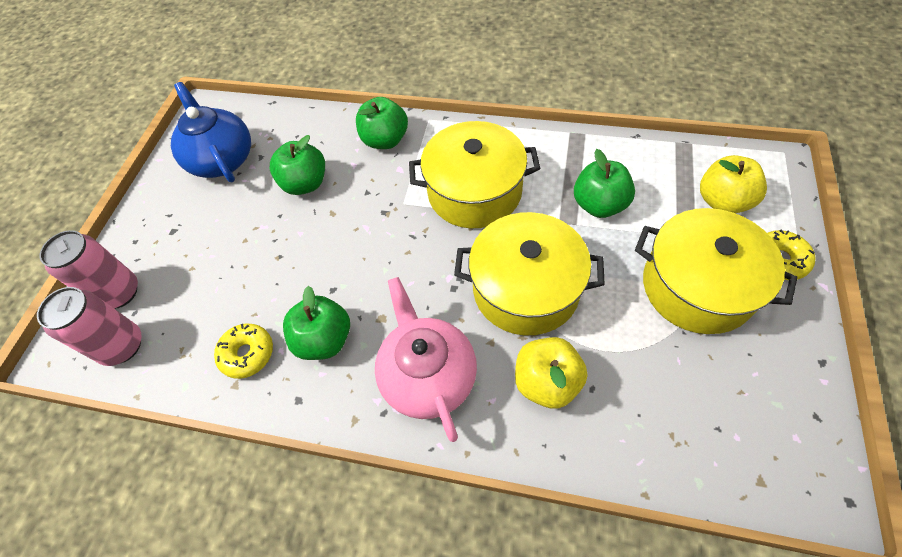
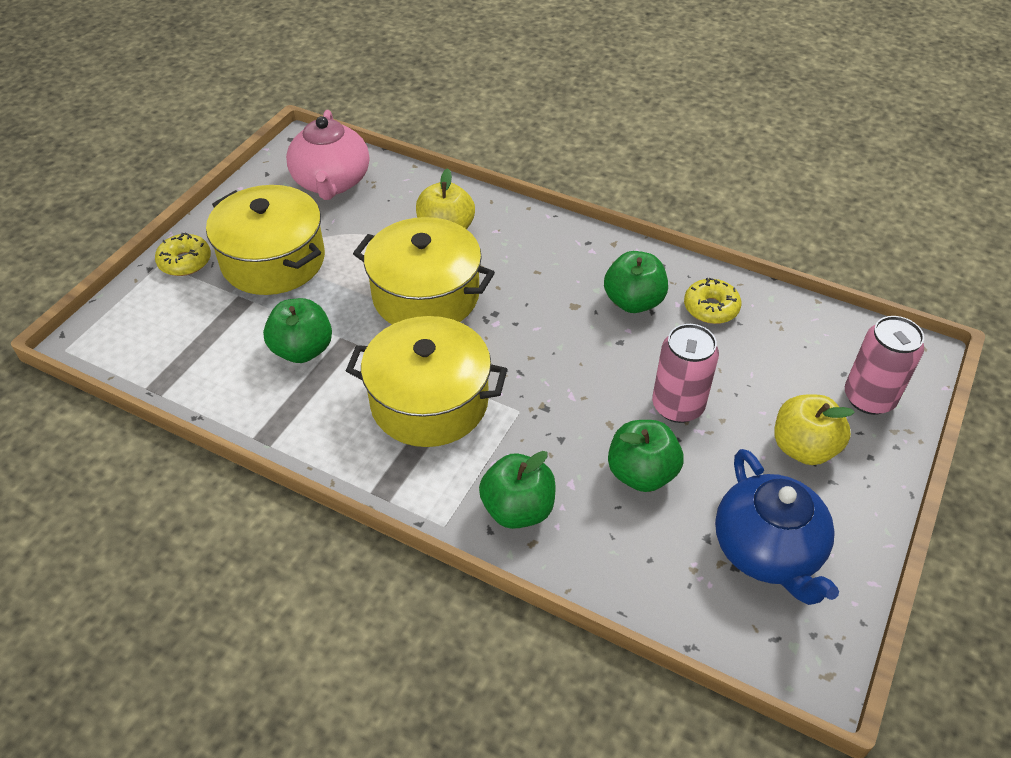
camera: 170 degrees left, 10 degrees down
pink can [37,287,142,366] -> pink can moved to [652,324,719,423]
pink teapot [375,277,477,442] -> pink teapot moved to [286,110,369,200]
yellow apple [700,155,767,214] -> yellow apple moved to [774,394,855,465]

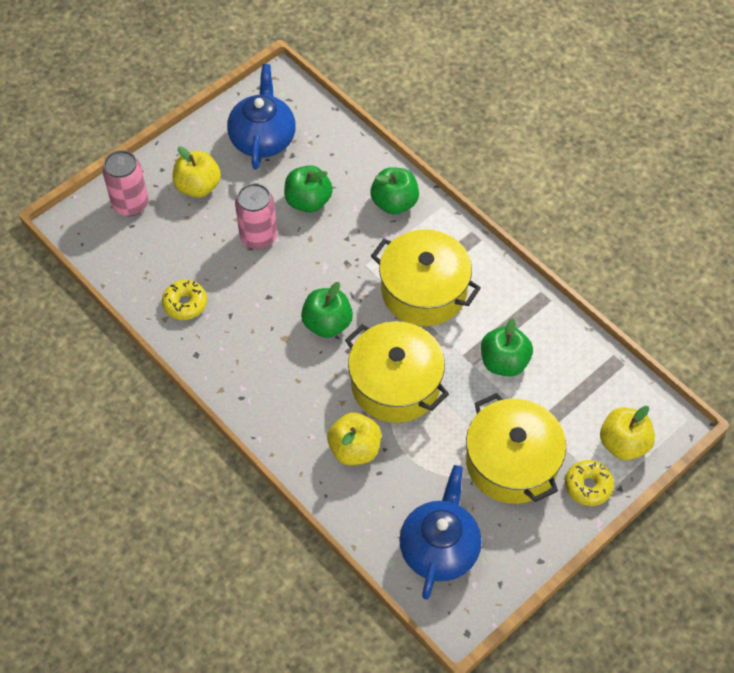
camera: 160 degrees left, 10 degrees up
pink teapot [286,110,369,200] -> blue teapot [399,465,482,600]
green apple [604,251,668,313] -> green apple moved to [301,282,353,338]
none -> yellow apple [600,406,655,460]

